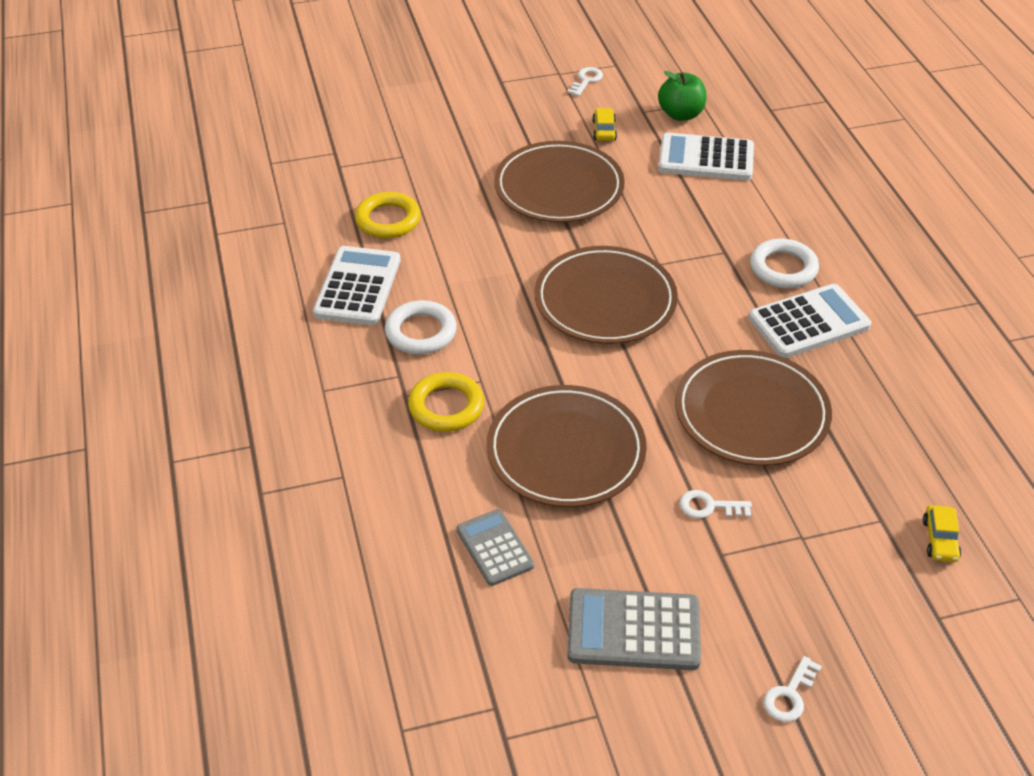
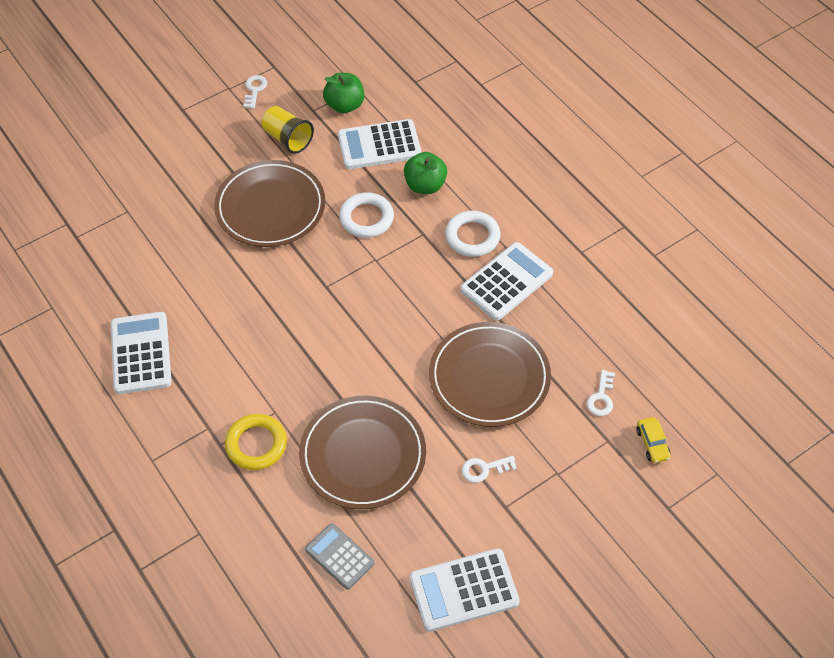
camera: 20 degrees left, 10 degrees up
yellow ring [355,192,421,238] -> none
white ring [385,300,457,355] -> white ring moved to [339,193,394,238]
brown plate [534,246,678,344] -> none
grey calculator [567,588,701,670] -> white calculator [410,548,520,632]
yellow car [592,108,617,141] -> yellow cup [261,106,314,154]
white key [764,656,822,722] -> white key moved to [587,370,615,416]
none -> green apple [404,152,447,194]

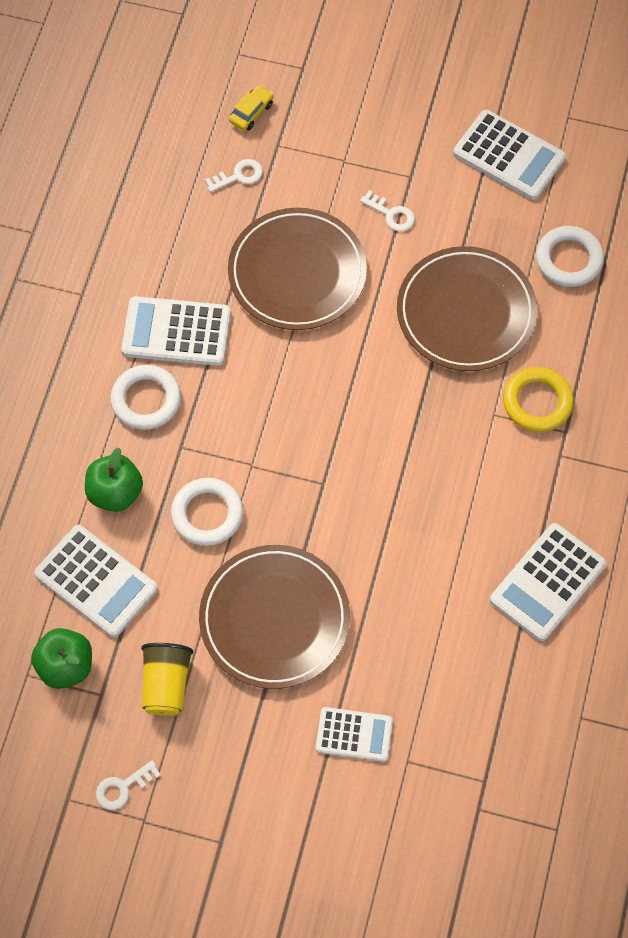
camera: 130 degrees left, 10 degrees up
grey calculator [305,523,374,589] -> white ring [536,226,604,287]
none -> white calculator [316,707,393,762]

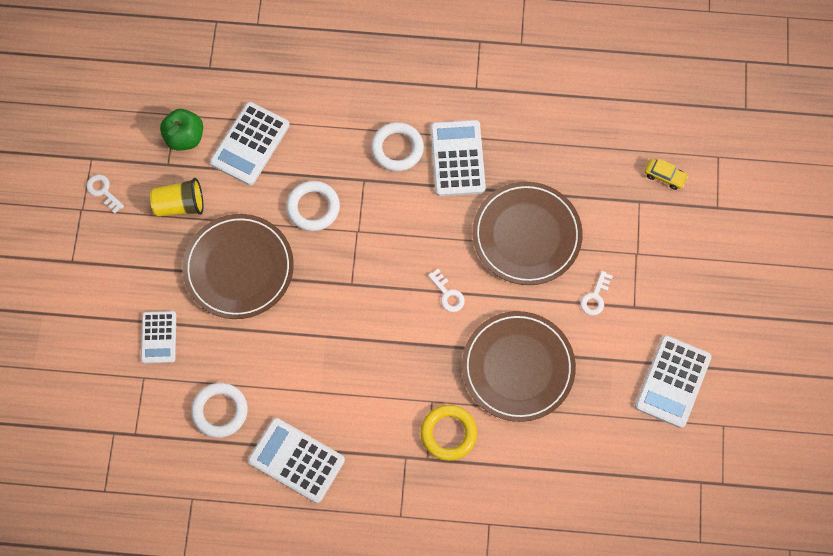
camera: 80 degrees right, 5 degrees up
green apple [85,447,143,512] -> none
white key [205,159,263,192] -> white key moved to [428,269,465,312]
white ring [536,226,604,287] -> white ring moved to [191,383,248,438]

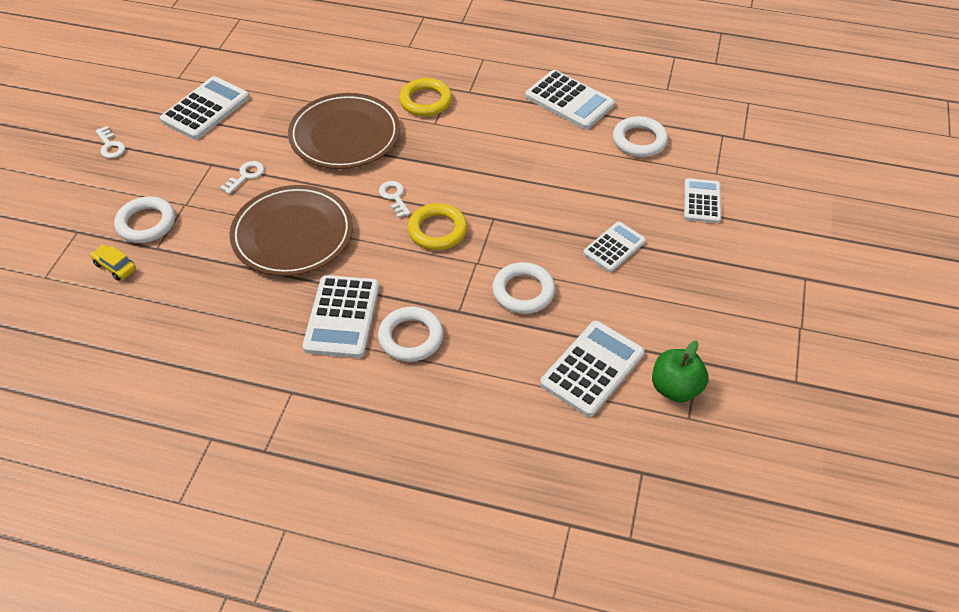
camera: 170 degrees left, 20 degrees down
white key [86,175,124,214] -> white key moved to [95,126,125,158]
yellow cup [150,178,203,216] -> none
brown plate [183,214,294,319] -> white calculator [583,222,646,272]
none -> white ring [114,197,175,243]
none -> yellow ring [408,203,467,250]

